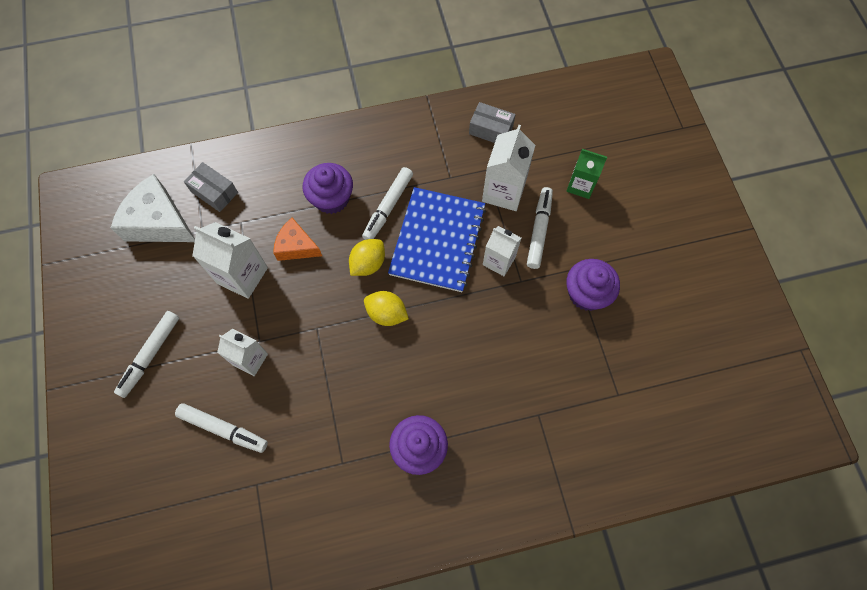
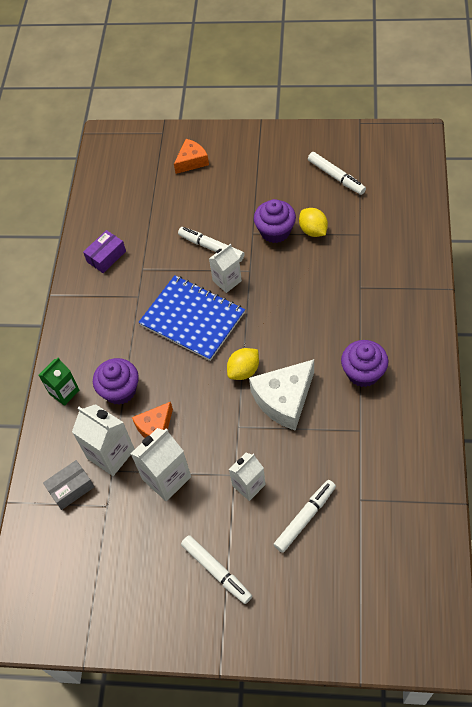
camera: 65 degrees left, 10 degrees down
white cheese [111,174,195,242] -> white cheese moved to [249,359,314,431]
yellow lemon [349,239,385,276] -> yellow lemon moved to [299,208,328,237]
white marker [362,167,413,240] -> white marker moved to [308,152,366,195]
grey box [469,102,516,143] -> purple box [83,230,126,273]
white carton [482,125,535,211] -> white carton moved to [72,404,135,476]
green carton [566,149,607,199] -> green carton moved to [39,357,79,406]
none -> orange cheese [174,139,209,174]

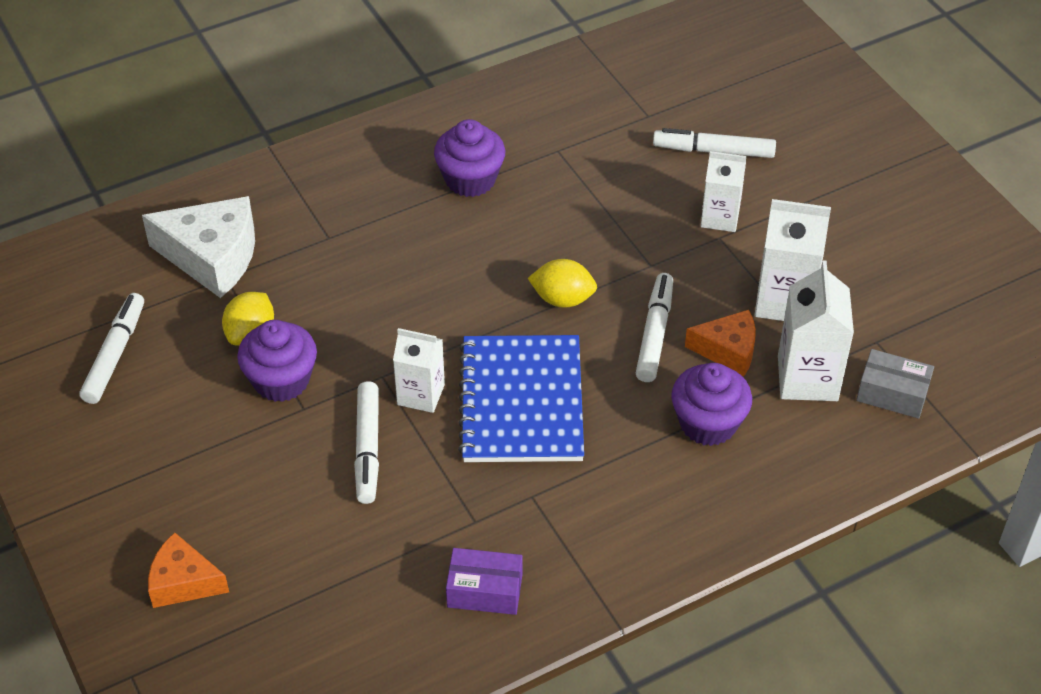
camera: 130 degrees left, 10 degrees down
green carton [39,357,79,406] -> none
white marker [181,535,252,604] -> white marker moved to [636,273,673,382]
white cheese [249,359,314,431] -> white cheese moved to [142,196,255,298]

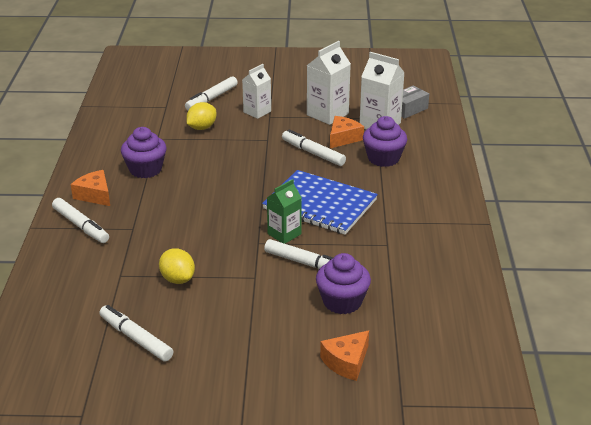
camera: 60 degrees left, 15 degrees down
white cheese [142,196,255,298] -> none
purple cupcake [237,320,317,402] -> purple cupcake moved to [316,253,371,314]
white carton [393,328,445,413] -> green carton [267,179,302,244]
purple box [446,548,523,615] -> none
yellow lemon [528,259,597,308] -> yellow lemon moved to [186,102,216,130]
none -> white marker [52,198,109,243]
none -> orange cheese [71,170,110,206]

